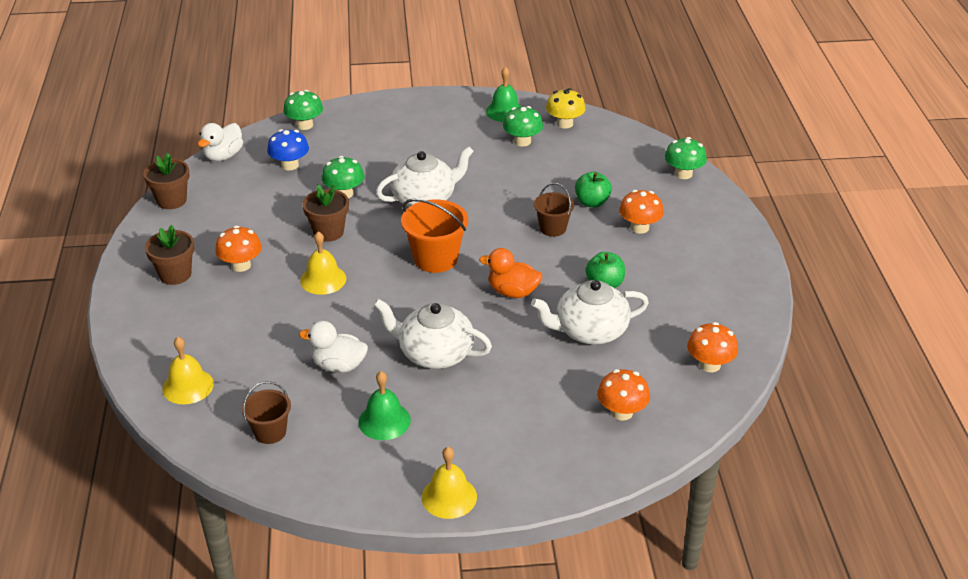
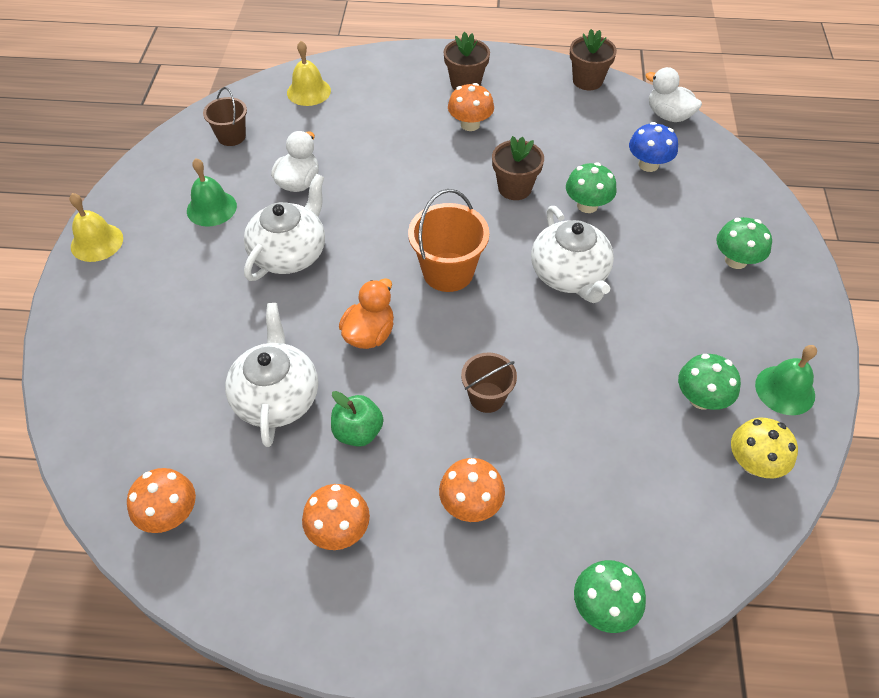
camera: 100 degrees right, 15 degrees up
green mushroom [283,90,323,130] -> green mushroom moved to [716,217,772,269]
yellow bell [300,231,346,295] -> none
green apple [575,172,612,207] -> none
orange mushroom [597,369,650,421] -> orange mushroom moved to [302,484,370,550]

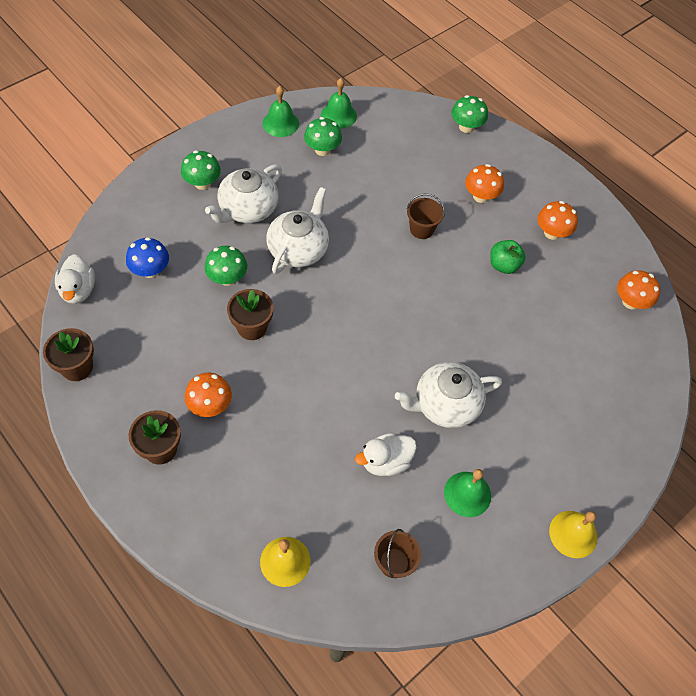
camera: 140 degrees left, 5 degrees up
white teapot [225,303,318,447] -> white teapot moved to [205,164,282,223]
orange duck [339,278,394,349] -> none
orange bucket [408,189,489,292] -> none
yellow mushroom [731,418,798,478] -> green bell [321,78,357,129]

